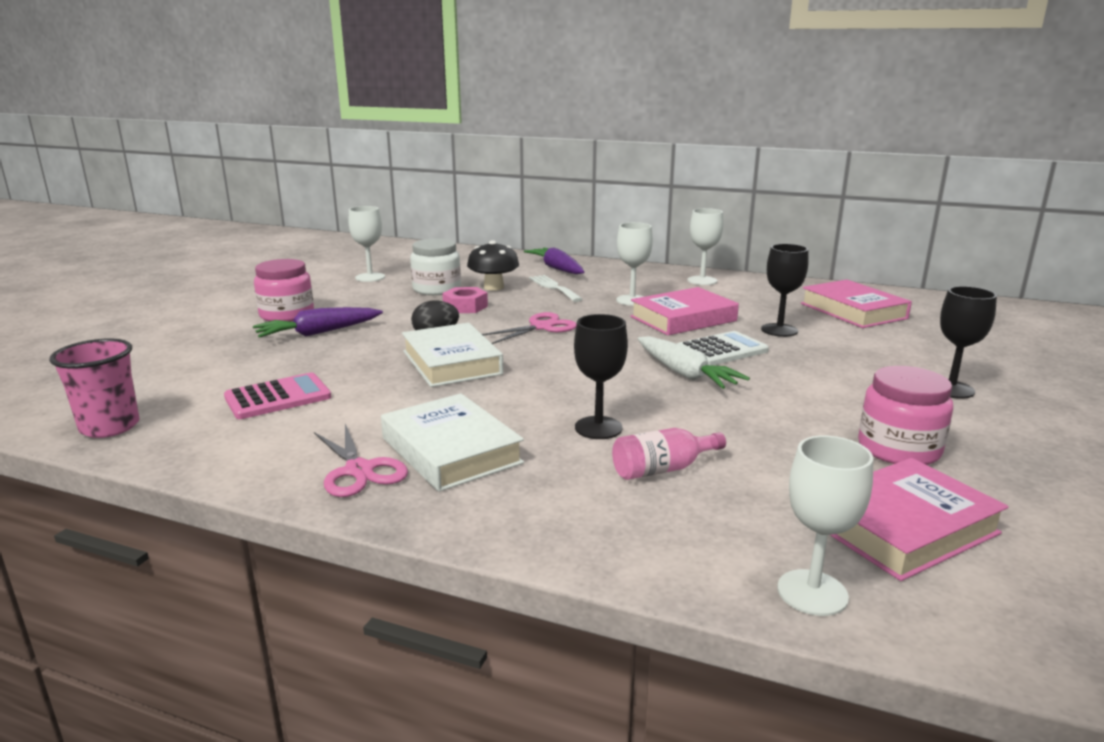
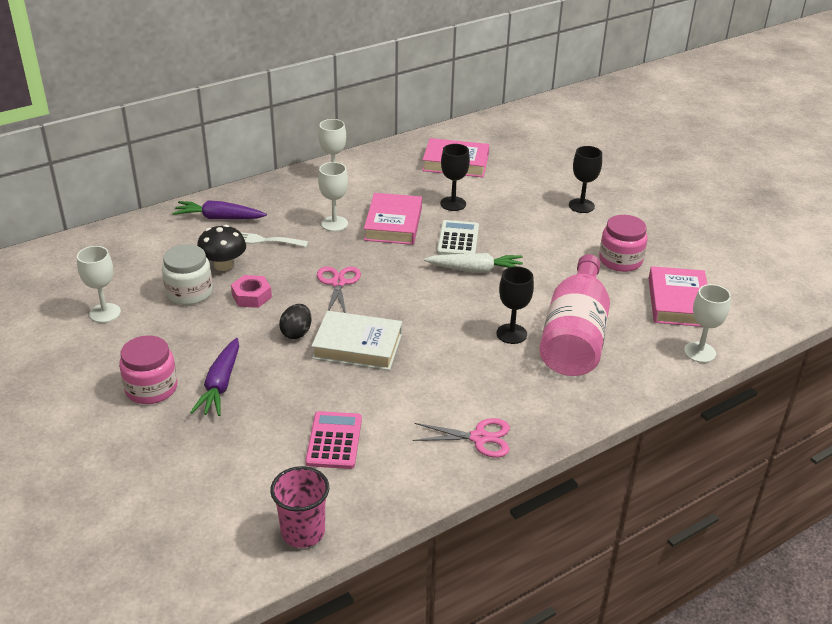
camera: 55 degrees left, 15 degrees up
white book [381,393,524,492] -> none
pink bottle [612,428,726,480] -> pink bottle [539,254,610,376], size x2.36

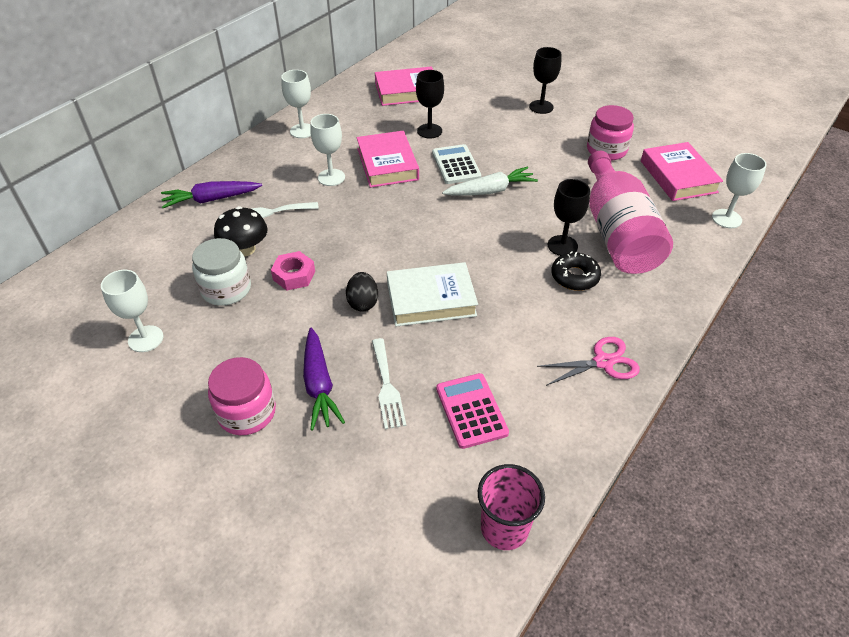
camera: 20 degrees left, 10 degrees up
pink scissors [317,267,361,313] -> none
none -> white fork [372,338,406,429]
none -> black donut [551,251,601,291]

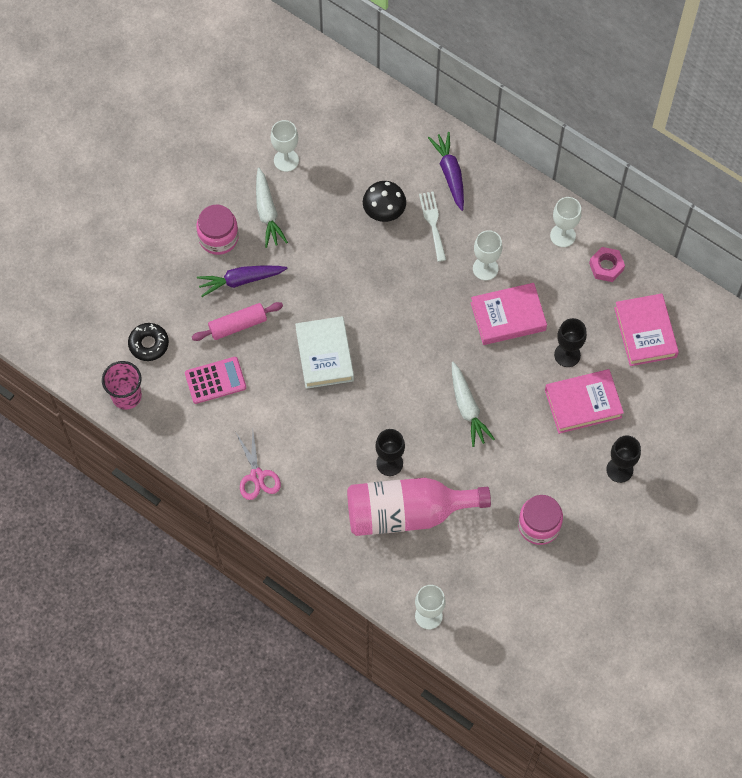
camera: 90 degrees right, 20 degrees up
white jar [192,238,251,306] -> none
pink nut [271,251,315,290] -> pink nut moved to [589,247,625,282]
black egg [346,272,378,312] -> none
white fork [372,338,406,429] -> pink rolling pin [192,302,283,341]
white calculator [432,144,481,184] -> none
black donut [551,251,601,291] -> black donut moved to [128,323,169,361]
pink book [641,142,723,201] -> pink book moved to [545,369,624,434]
none -> white carrot [256,168,288,248]

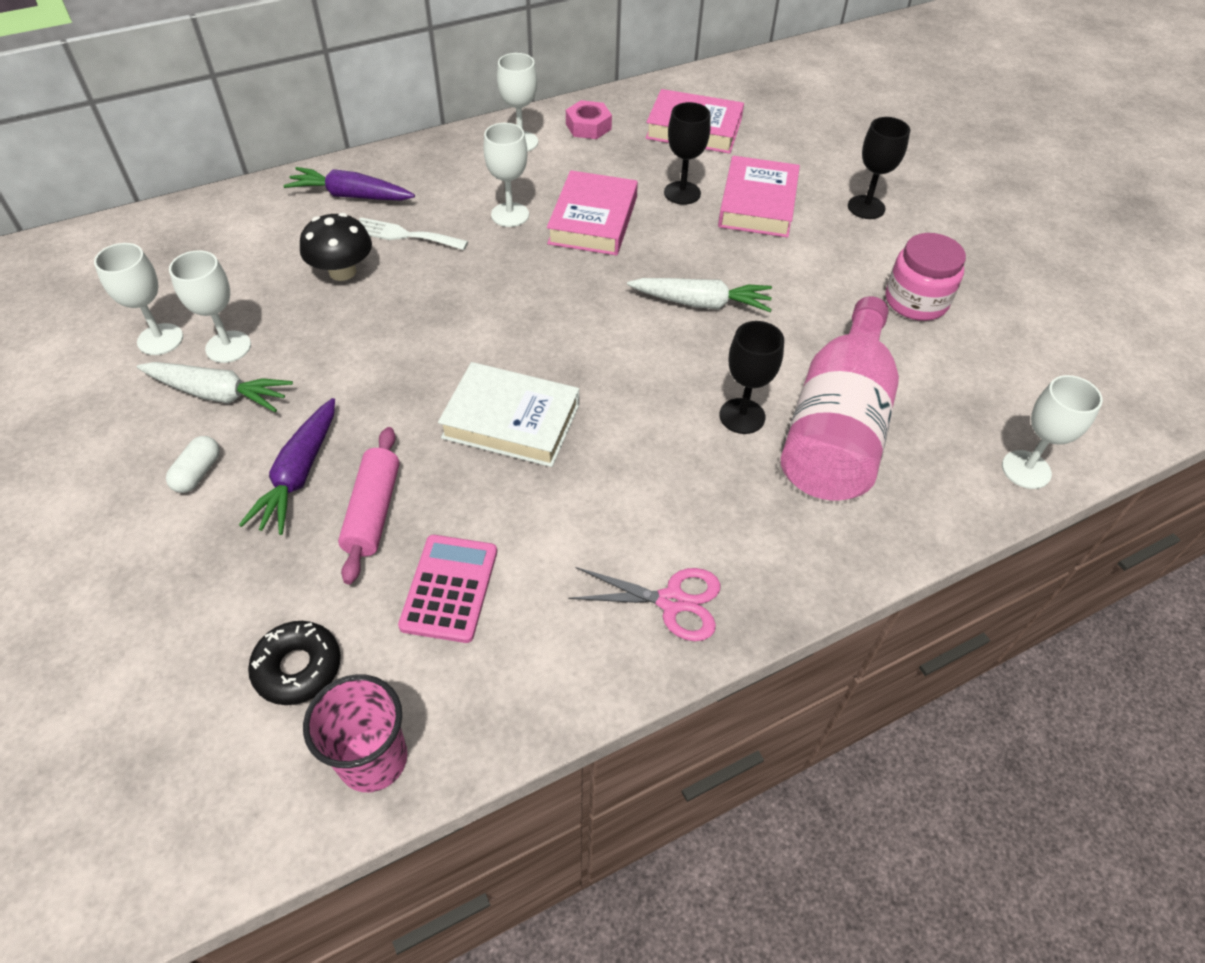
camera: 65 degrees left, 15 degrees down
pink jar [196,205,239,255] -> white capsule [166,436,220,493]
none -> white goblet [169,250,251,363]

